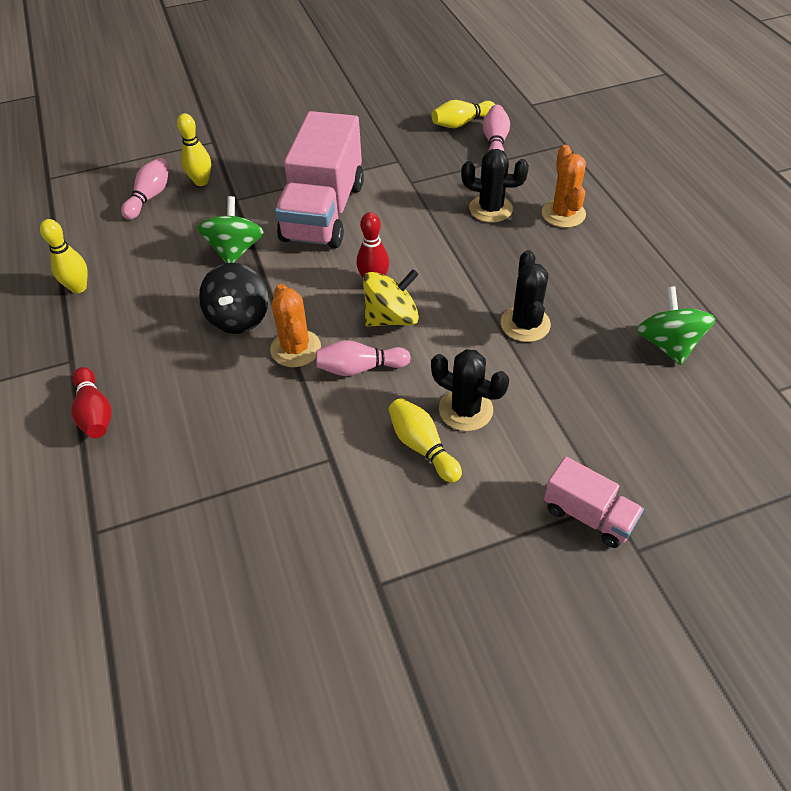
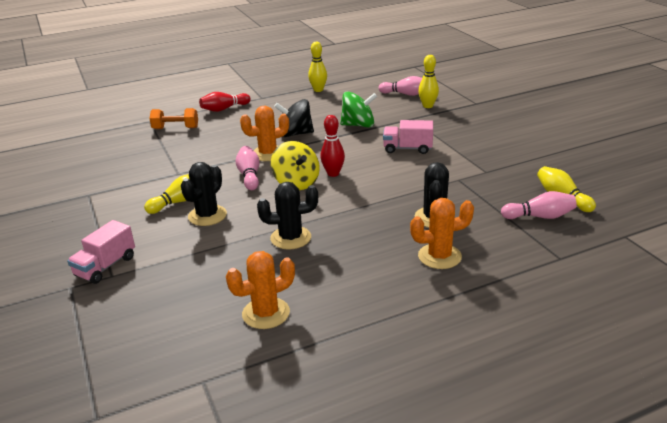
camera: 85 degrees right, 20 degrees down
pink truck [275,111,364,248] -> pink truck [383,120,433,154], size x0.49
green spinning top [637,286,715,365] -> orange cactus [226,251,295,329]
none -> orange dumbbell [150,108,198,129]

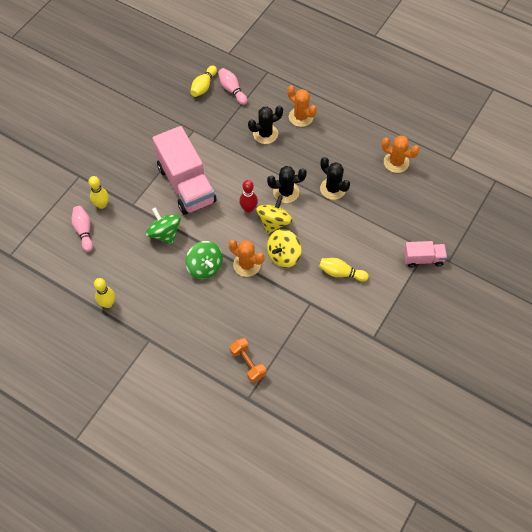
camera: 125 degrees left, 30 degrees up
black cactus [181,162,227,226] -> black cactus moved to [267,166,307,203]
red bowling pin [199,92,251,112] -> none
pink bowling pin [235,146,260,190] -> yellow spinning top [267,229,301,268]
black spinning top [274,99,314,137] -> green spinning top [185,241,223,279]
pink truck [383,120,433,154] -> pink truck [152,126,216,215], size x2.02

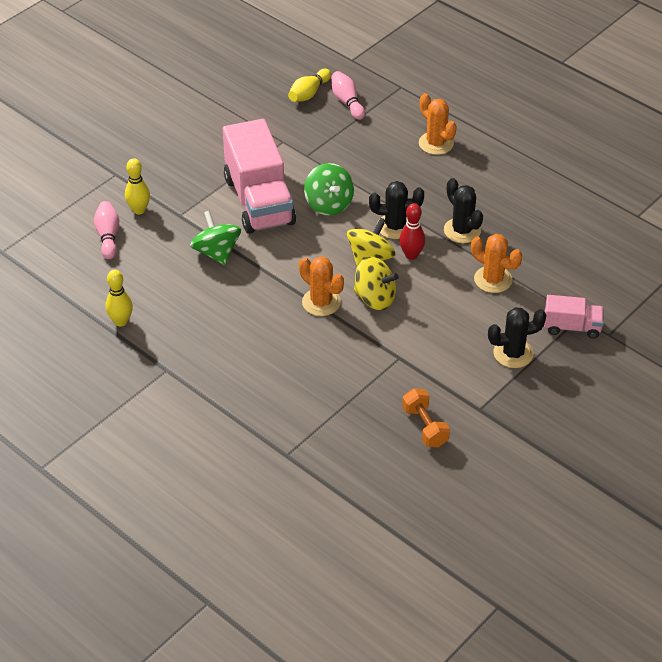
camera: 10 degrees right, 15 degrees down
green spinning top [185,241,223,279] -> green spinning top moved to [304,163,354,215]
orange dumbbell [230,338,266,383] -> orange dumbbell moved to [402,388,450,447]
red bowling pin [239,180,258,213] -> red bowling pin moved to [399,203,425,260]
black cactus [248,106,283,144] -> black cactus moved to [488,307,546,368]
yellow spinning top [267,229,301,268] -> yellow spinning top turned 120 degrees counterclockwise [354,257,399,310]
yellow bowling pin [319,258,369,281] -> none
orange cactus [381,136,420,173] -> orange cactus moved to [471,234,522,293]

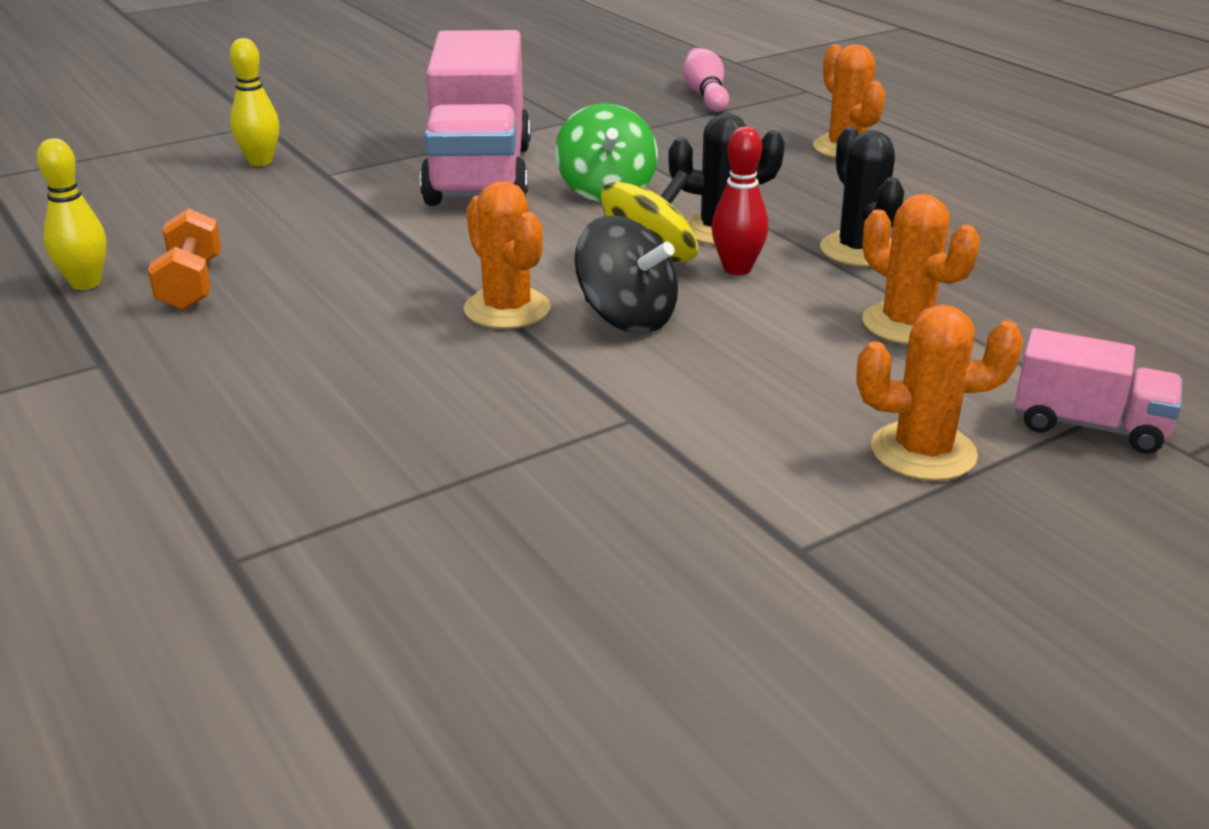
camera: 15 degrees right, 15 degrees down
pink bowling pin [94,201,119,259] -> none
green spinning top [190,211,241,266] -> none
yellow bowling pin [288,69,331,102] -> none
yellow spinning top [354,257,399,310] -> black spinning top [575,216,678,333]
orange dumbbell [402,388,450,447] -> orange dumbbell moved to [148,208,221,310]
black cactus [488,307,546,368] -> orange cactus [857,305,1023,481]

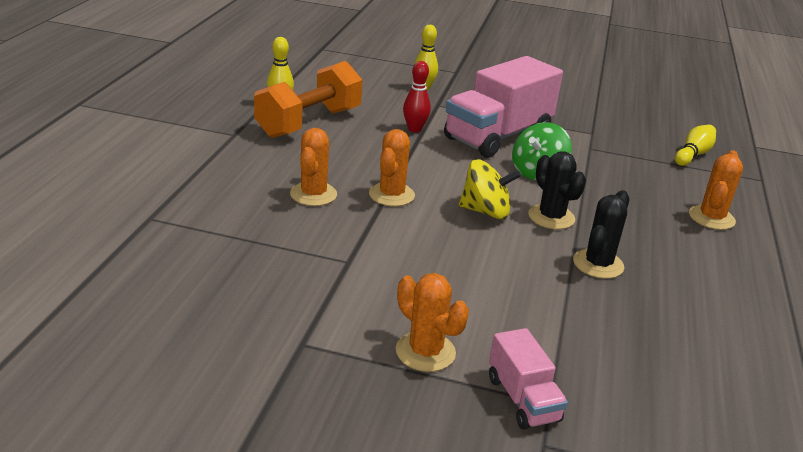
camera: 45 degrees right, 0 degrees up
orange dumbbell [148,208,221,310] -> orange dumbbell [254,61,363,138], size x1.88
black spinning top [575,216,678,333] -> none
pink bowling pin [683,48,729,112] -> yellow bowling pin [675,125,716,166]
red bowling pin [711,126,768,275] -> red bowling pin moved to [403,61,431,132]
orange cactus [862,194,980,344] -> orange cactus moved to [290,128,337,206]

